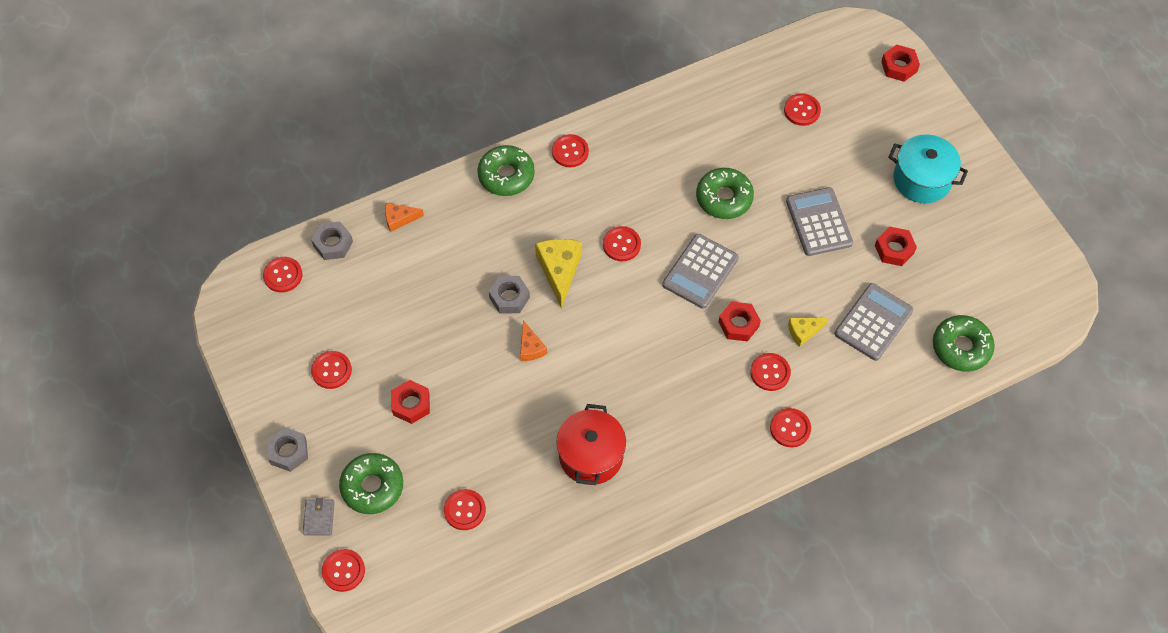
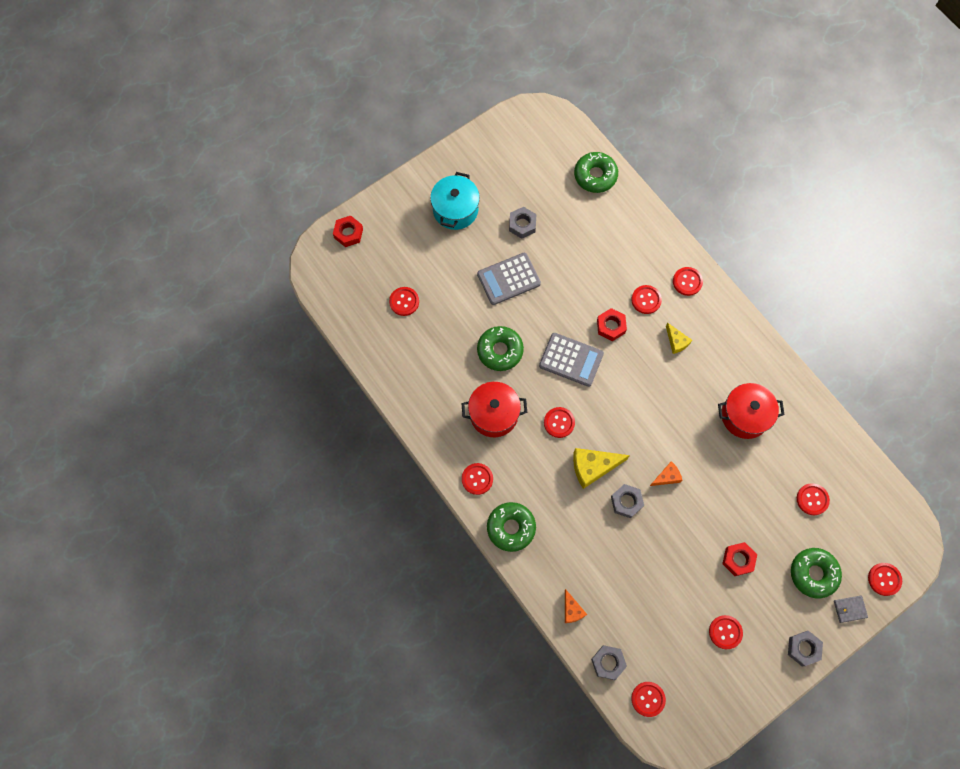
camera: 100 degrees left, 10 degrees up
yellow cheese [788,318,829,347] -> yellow cheese moved to [666,323,692,354]
grey calculator [835,283,913,361] -> none
red nut [875,226,917,266] -> grey nut [509,207,536,239]
none -> red pot [461,382,527,437]

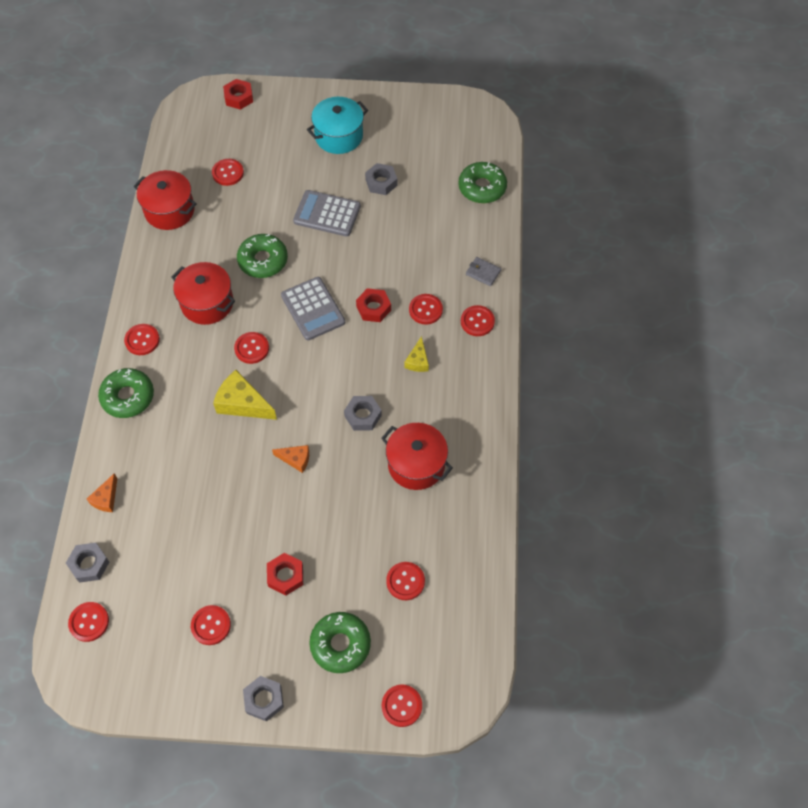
camera: 40 degrees right, 10 degrees down
grey nut [611,484,644,518] -> grey nut moved to [344,396,382,431]
grey wallet [834,596,868,623] -> grey wallet moved to [466,257,501,286]
none -> red pot [134,170,197,230]

